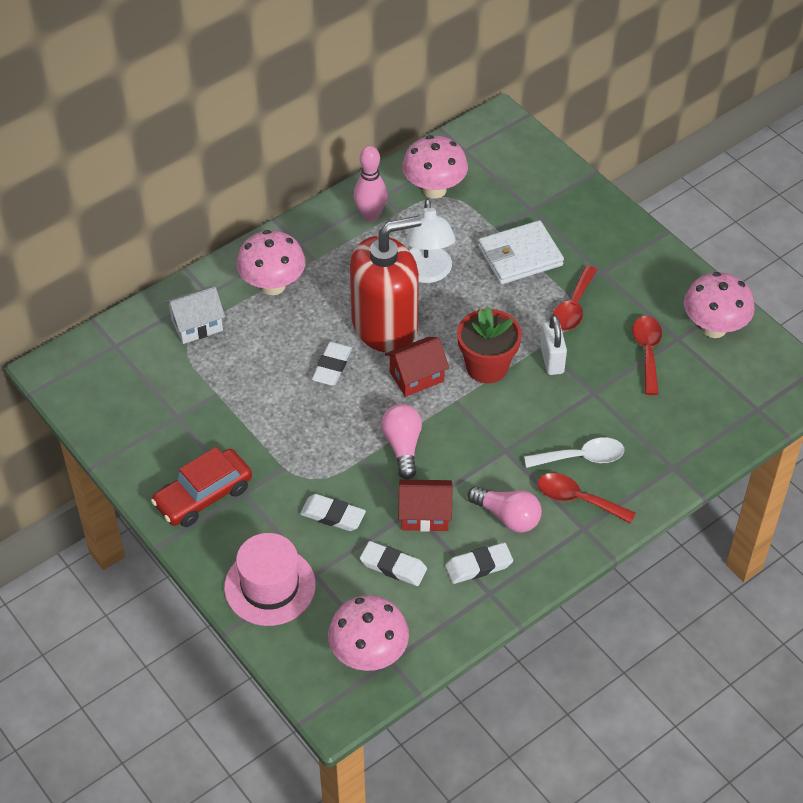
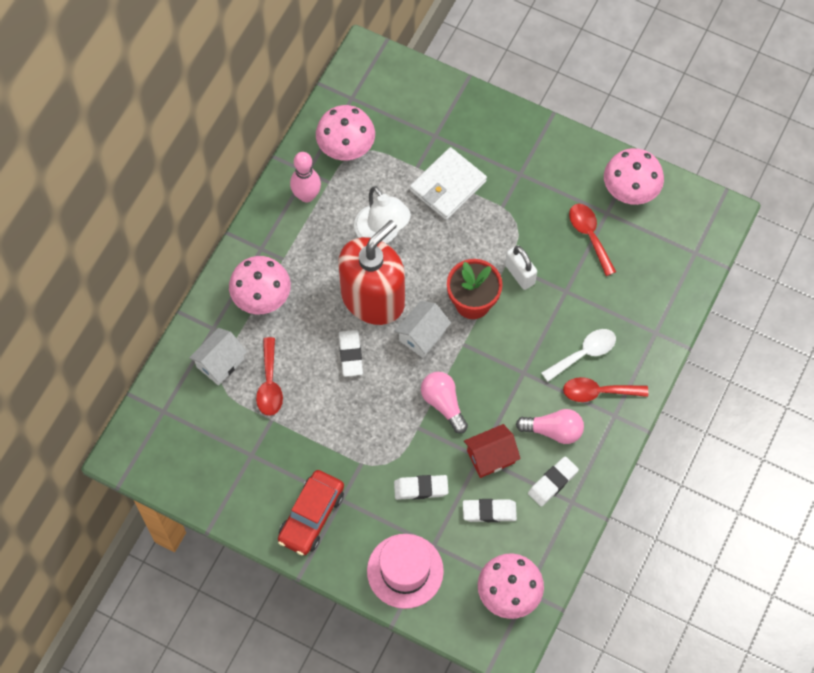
camera: 25 degrees left, 15 degrees up
red house [385,337,449,397] -> white house [394,301,451,358]
red spoon [553,266,597,331] -> red spoon moved to [256,337,283,416]

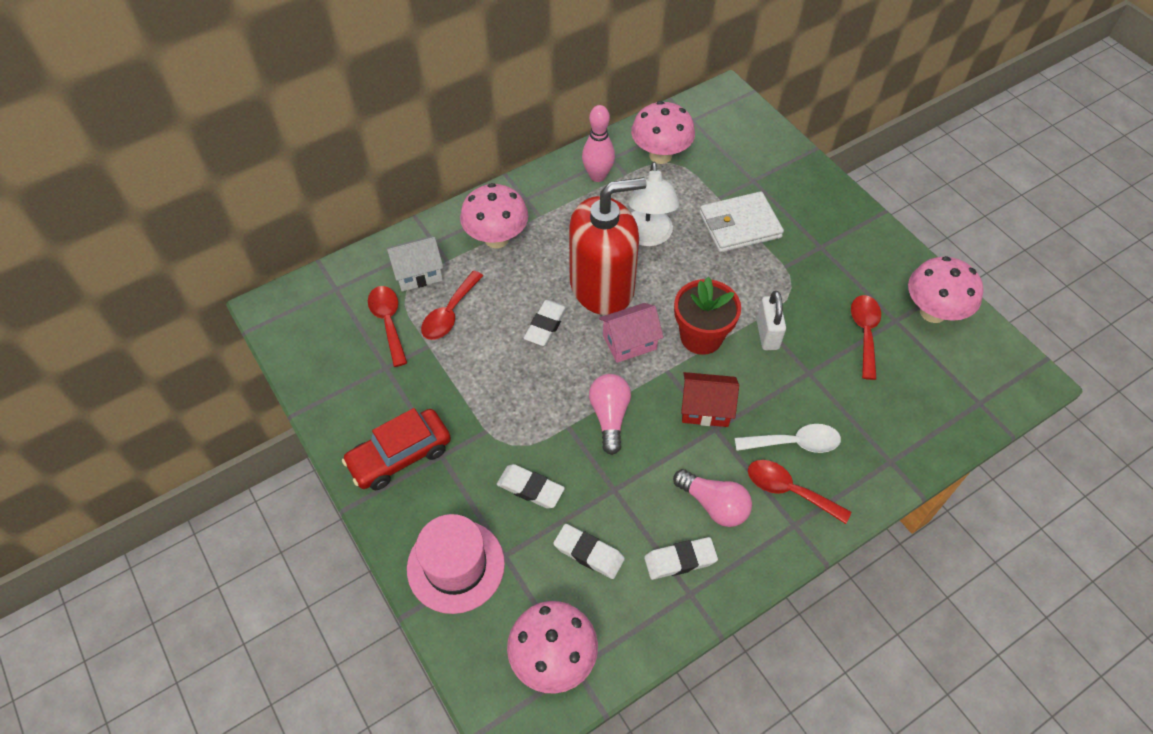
camera: 30 degrees right, 10 degrees down
white house [394,301,451,358] -> pink house [599,303,663,363]
red house [464,424,521,478] -> red house moved to [681,372,739,427]
none -> red spoon [368,286,407,367]

